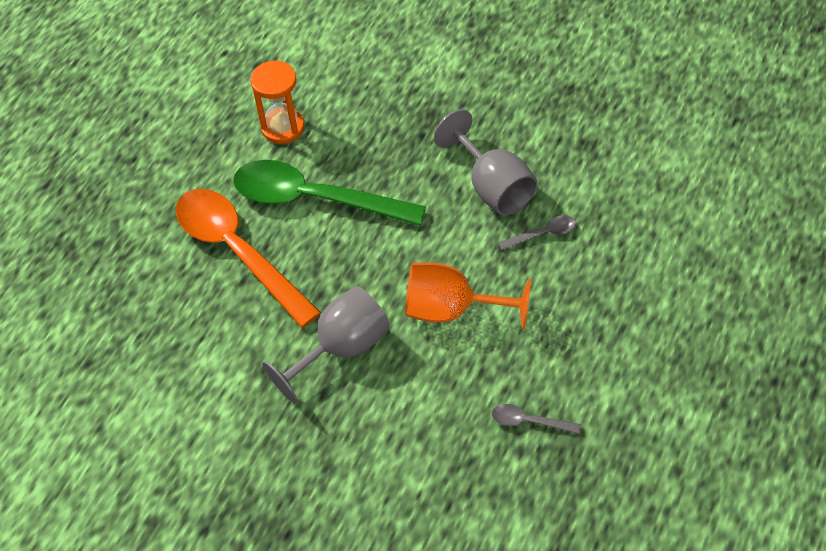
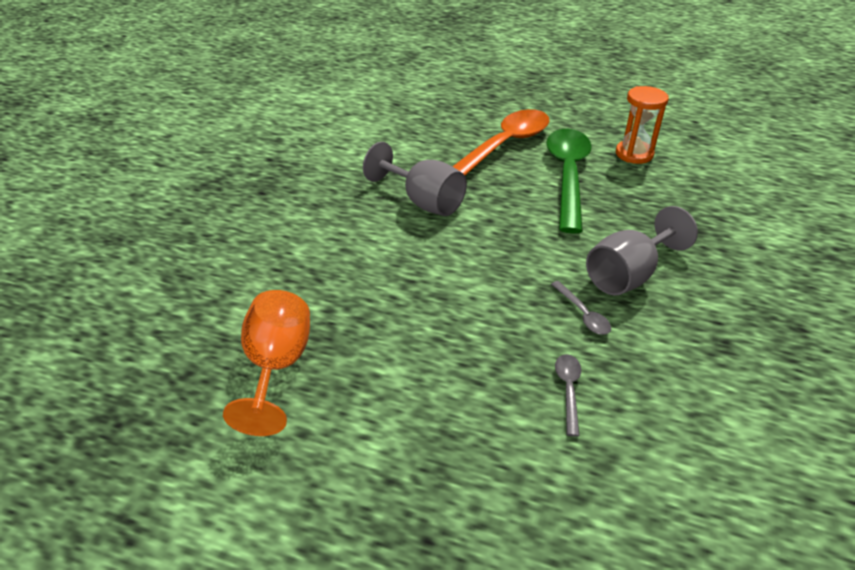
camera: 80 degrees right, 15 degrees down
orange goblet [405,263,531,329] -> orange goblet moved to [223,290,310,436]
grey spoon [492,404,581,434] -> grey spoon moved to [555,354,581,437]

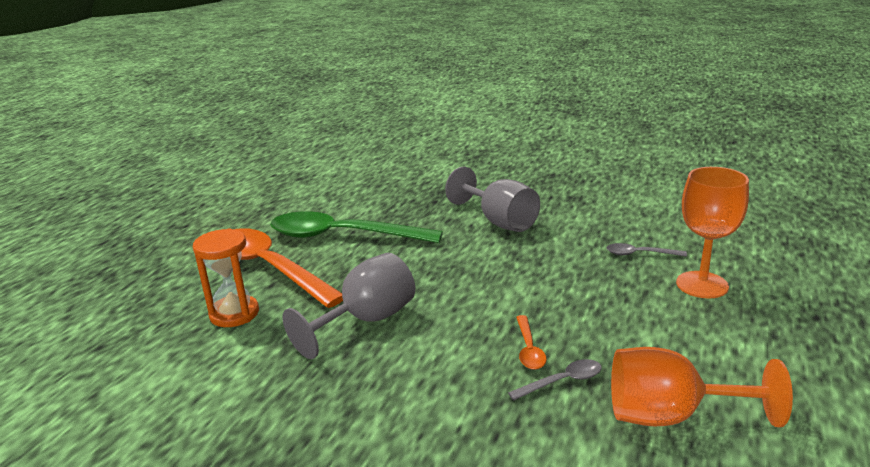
camera: 85 degrees left, 15 degrees down
grey spoon [551,281,611,335] -> grey spoon moved to [508,359,602,401]
orange hourglass [616,86,669,164] -> orange hourglass moved to [193,229,259,327]
none -> orange spoon [516,315,547,370]
none -> orange goblet [676,167,749,298]

